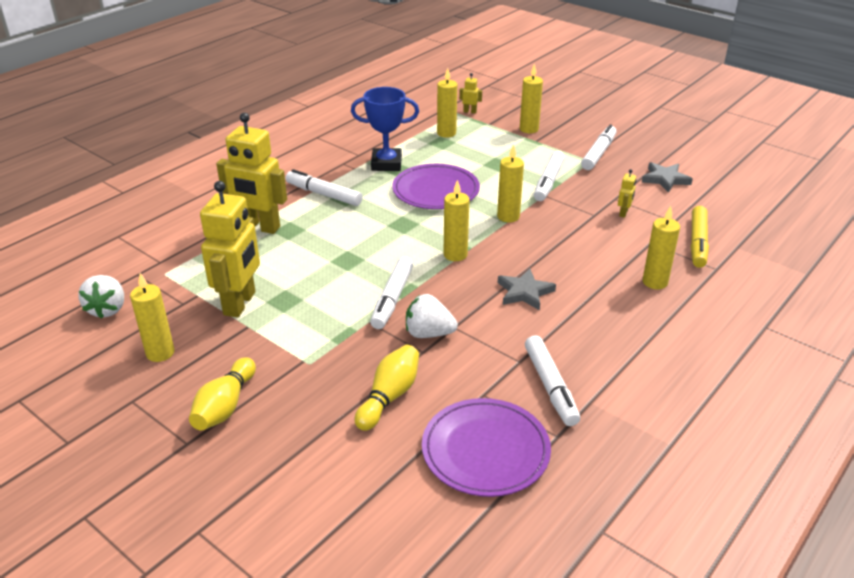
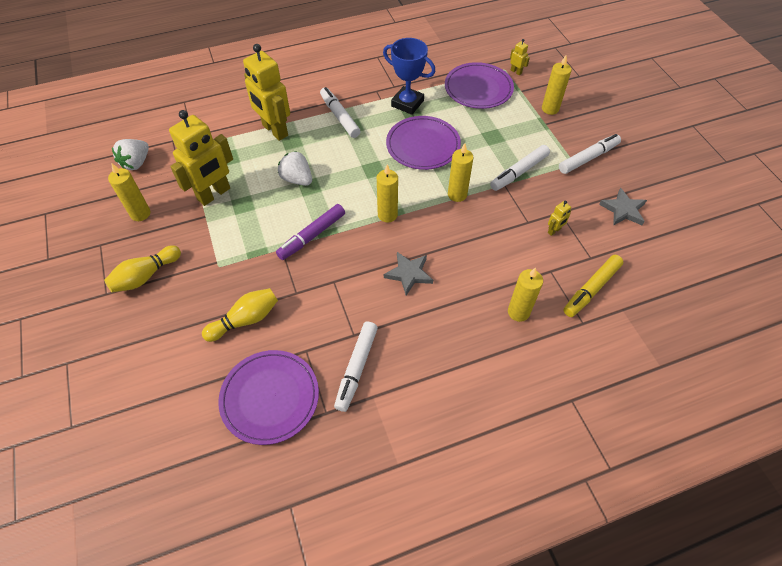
camera: 30 degrees right, 20 degrees up
white marker [370,257,413,329] -> purple marker [276,204,345,260]
white strawberry [406,294,458,338] -> white strawberry moved to [278,151,312,186]
yellow candle [437,68,457,138] -> purple plate [445,62,514,109]

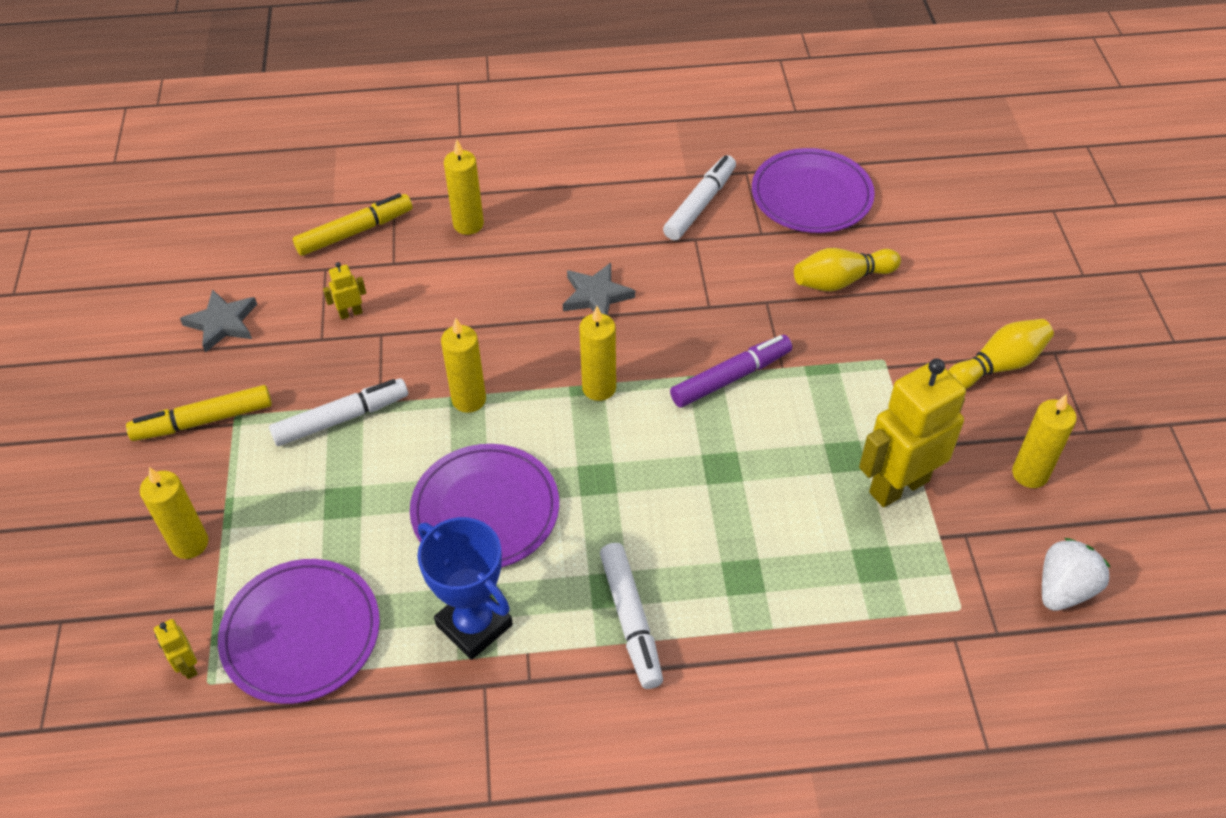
camera: 165 degrees left, 5 degrees down
yellow robot [243,44,290,141] -> none
white strawberry [278,151,312,186] -> none
white marker [559,134,621,174] -> yellow marker [126,385,272,441]

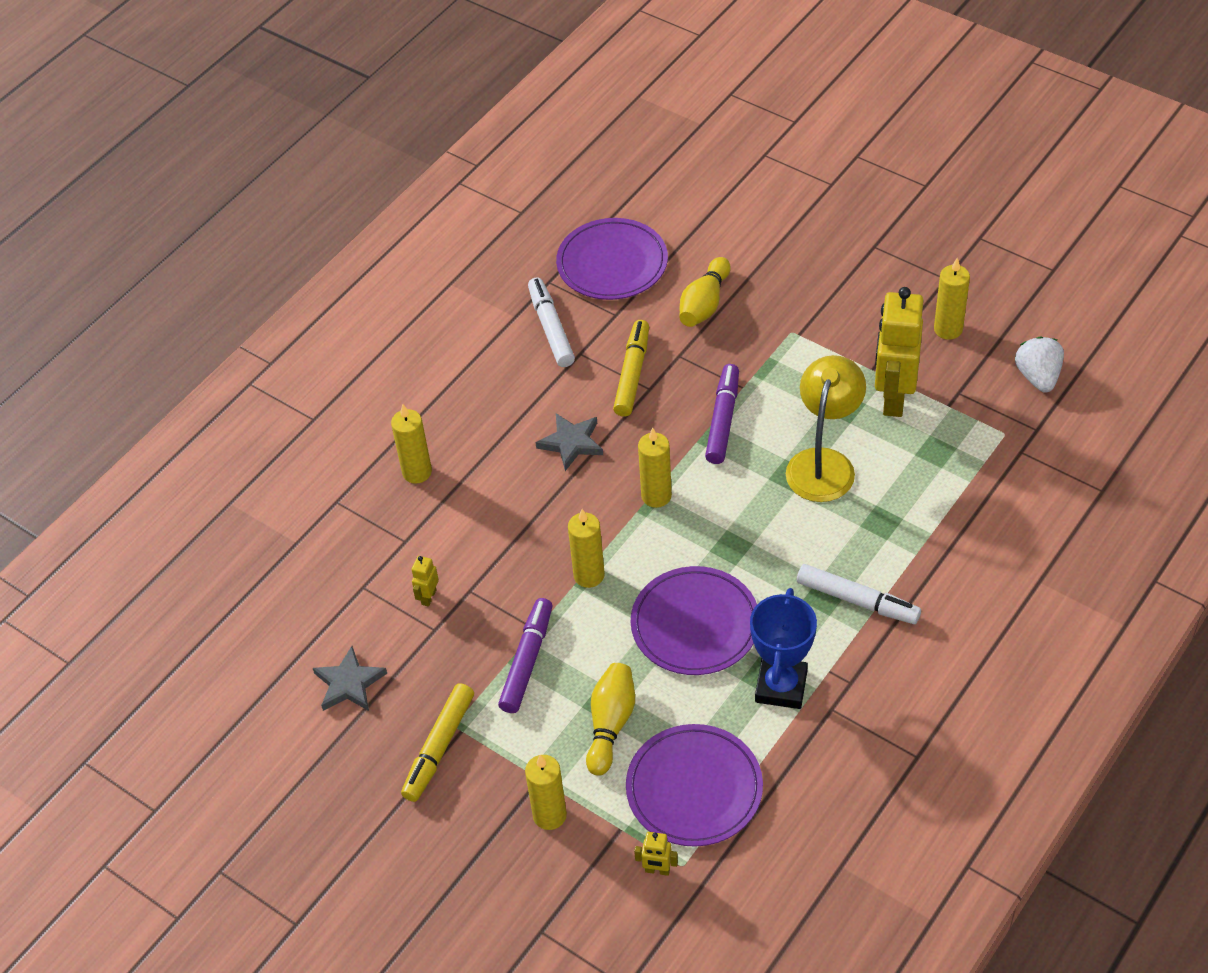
camera: 45 degrees left, 0 degrees up
white marker [269,378,408,446] -> purple marker [498,598,553,713]
yellow marker [293,193,413,256] -> yellow marker moved to [613,320,649,417]
blue trophy [417,517,513,660] -> blue trophy turned 75 degrees counterclockwise [750,588,817,709]
yellow bowling pin [948,319,1054,389] -> yellow bowling pin moved to [586,663,635,776]
none -> yellow lamp [786,355,866,502]

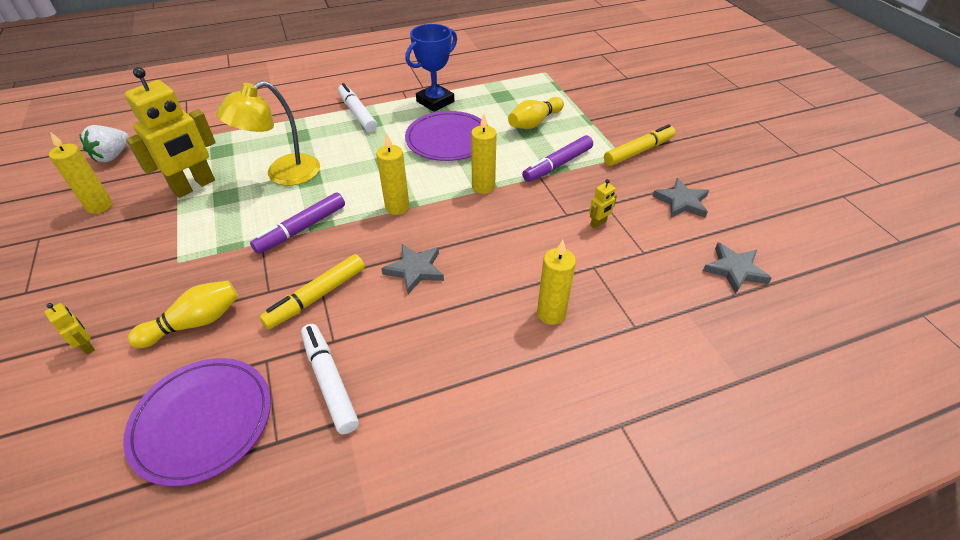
camera: 150 degrees left, 5 degrees down
yellow candle [525,755,567,830] -> none
white marker [528,277,575,367] -> white marker turned 135 degrees clockwise [301,324,359,434]
purple plate [626,724,763,847] -> none
yellow robot [634,832,678,876] -> yellow robot moved to [44,303,95,355]
none -> grey star [703,242,772,294]

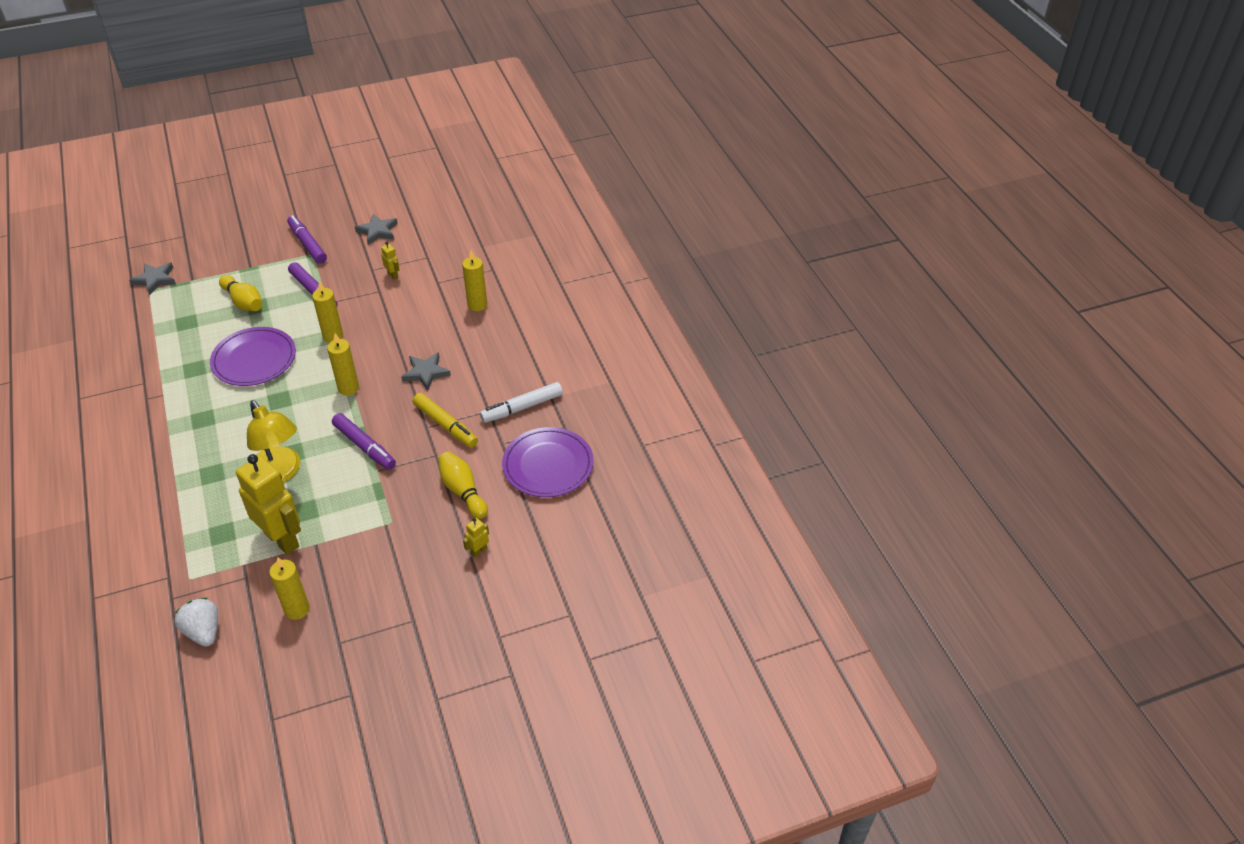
camera: 90 degrees left, 0 degrees up
white strawberry [80,125,129,162] -> white strawberry turned 150 degrees counterclockwise [175,598,218,647]
white marker [338,83,377,132] -> none
blue trophy [405,24,457,112] -> none
yellow marker [604,124,676,166] -> purple marker [287,215,327,264]
grey star [703,242,772,294] -> grey star moved to [129,263,176,295]

